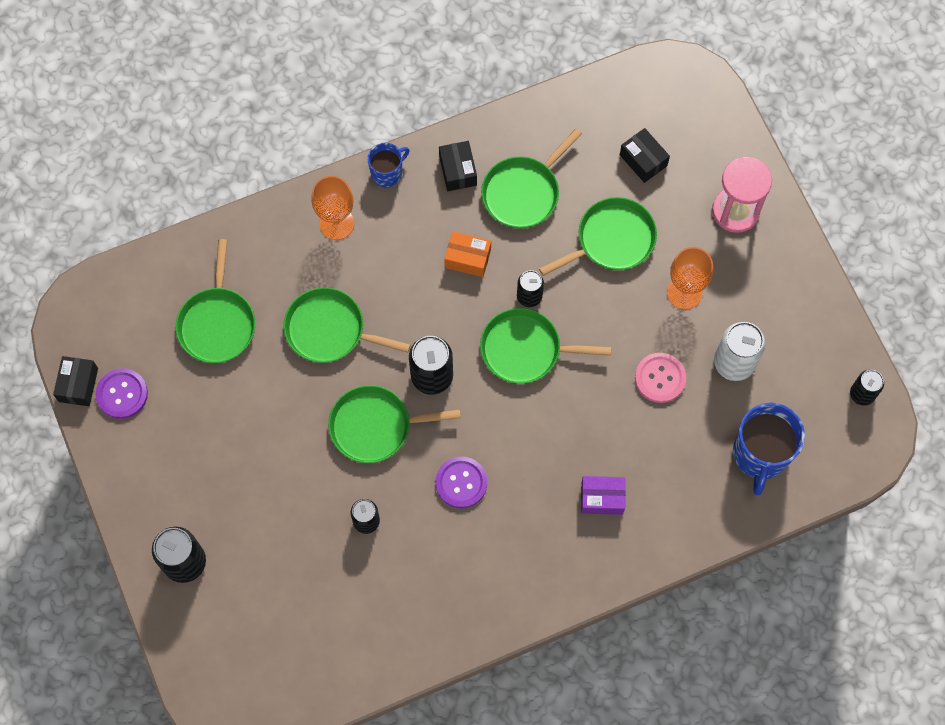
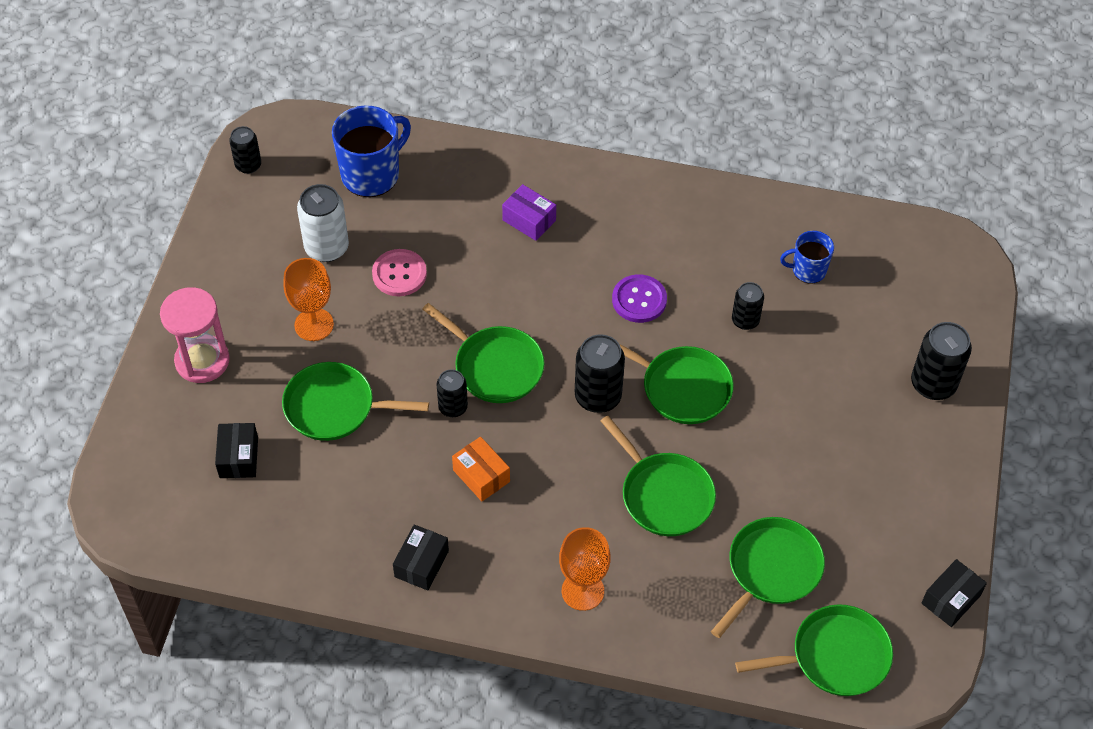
camera: 145 degrees left, 15 degrees down
purple button [96,368,148,419] -> none
blue mug [367,143,409,187] -> blue mug moved to [780,231,834,284]
green pan [481,129,582,229] -> green pan moved to [735,604,893,696]

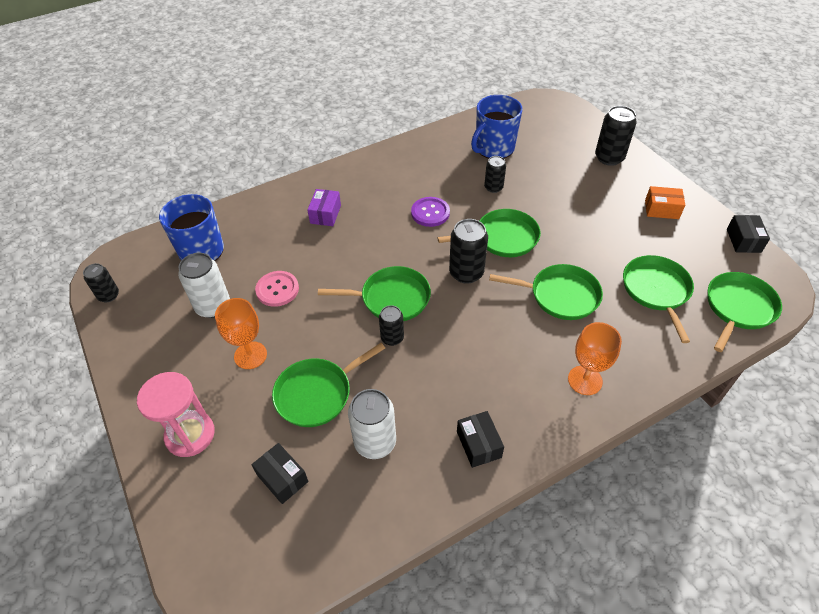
camera: 40 degrees left, 5 degrees down
orange box [452,437,510,501] -> orange box moved to [645,186,685,219]
purple box [502,184,556,241] -> purple box turned 75 degrees counterclockwise [307,189,341,226]
blue mug [780,231,834,284] -> blue mug [471,95,523,158], size x1.75
none -> white can [348,389,396,459]

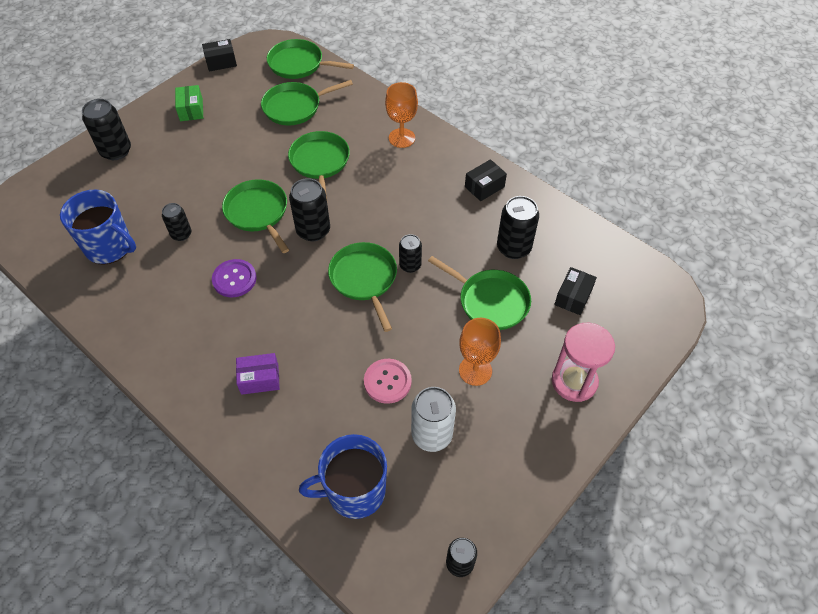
camera: 110 degrees left, 5 degrees up
white can [348,389,396,459] -> black can [497,196,539,259]
orange box [645,186,685,219] -> green box [175,85,203,121]

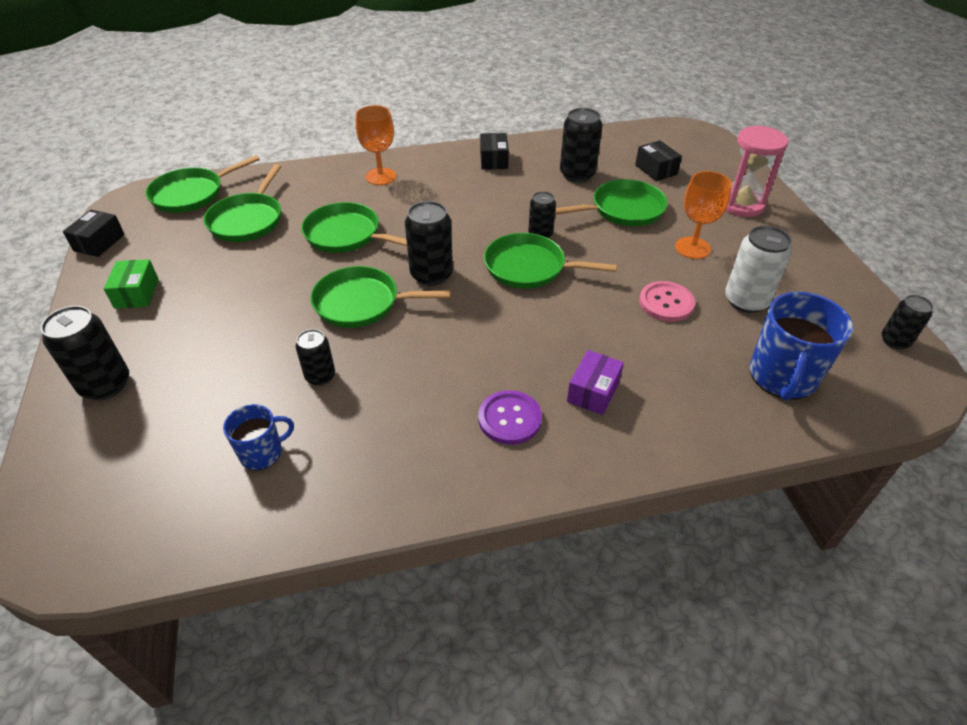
camera: 55 degrees left, 10 degrees down
blue mug [60,190,136,265] -> blue mug [223,404,294,470], size x0.57
green box [175,85,203,121] -> green box turned 60 degrees clockwise [104,259,159,309]
purple button [212,259,257,297] -> purple button moved to [478,390,542,445]

